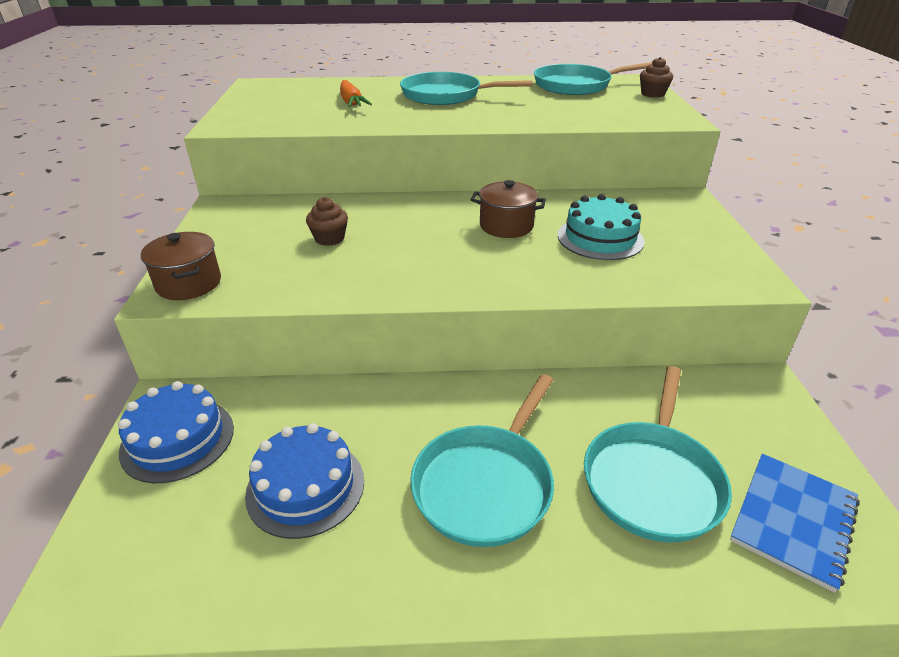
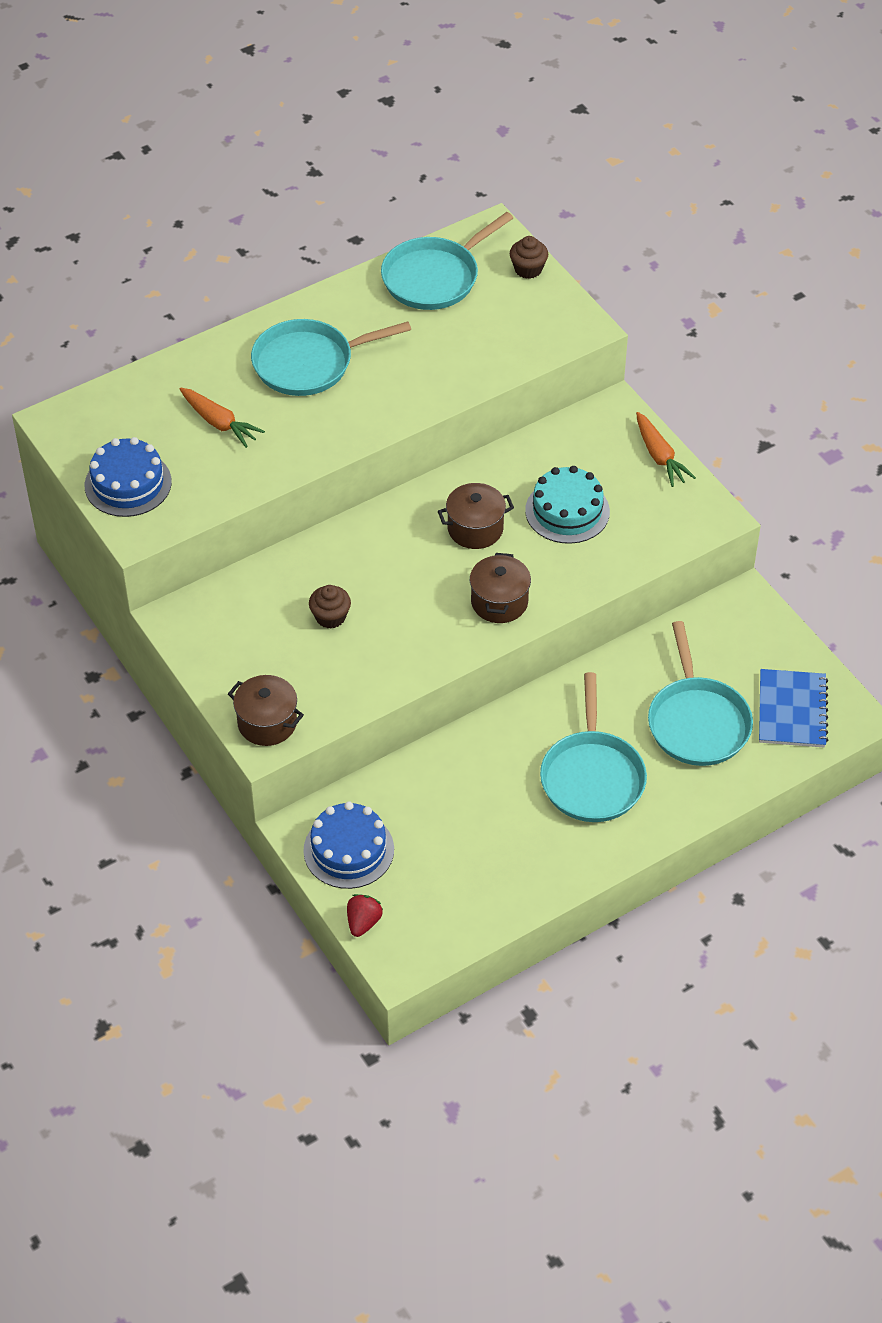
camera: 30 degrees left, 15 degrees up
blue cake [245,423,364,539] -> blue cake moved to [85,437,172,517]
none -> red strawberry [347,894,383,937]
none -> brown pot [470,553,531,623]
none -> orange carrot [636,412,696,487]

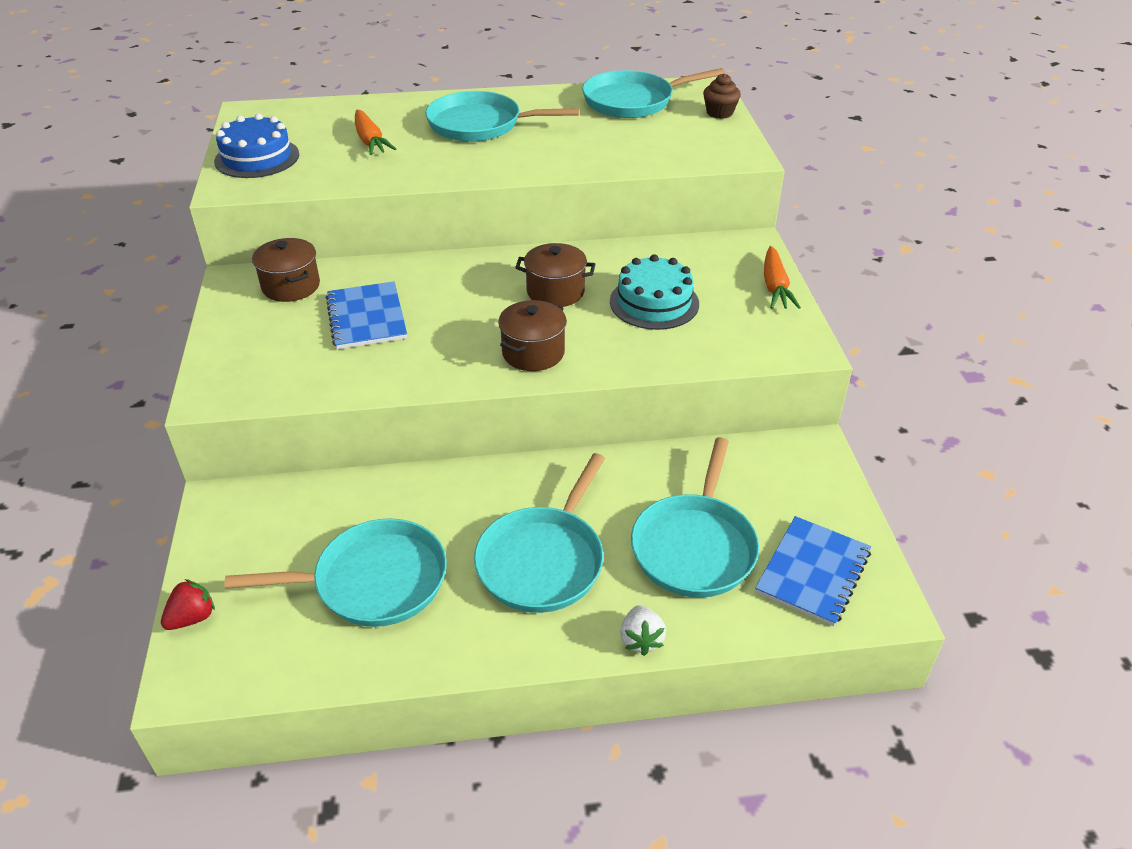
camera: 25 degrees right, 10 degrees down
brown pot [228,675,304,746] -> brown pot moved to [252,238,320,302]
blue cake [303,801,394,889] -> none
brown cupcake [309,585,351,629] -> blue notebook [326,281,407,349]
none -> turquoise pan [224,518,447,627]
none -> white strawberry [620,605,666,656]

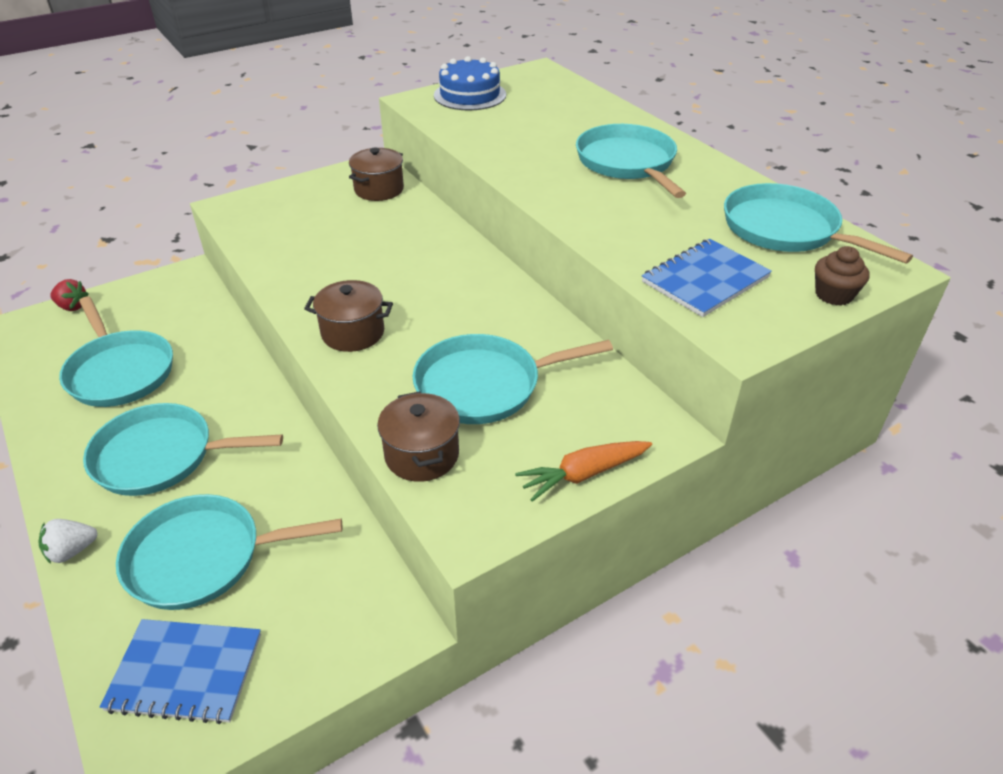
camera: 65 degrees right, 0 degrees up
blue notebook [326,281,407,349] -> blue notebook moved to [642,239,772,317]
orange carrot [355,110,396,155] -> none
brown pot [515,243,595,307] -> brown pot moved to [377,391,460,482]
turquoise cake [610,254,699,330] -> turquoise pan [413,334,613,424]

